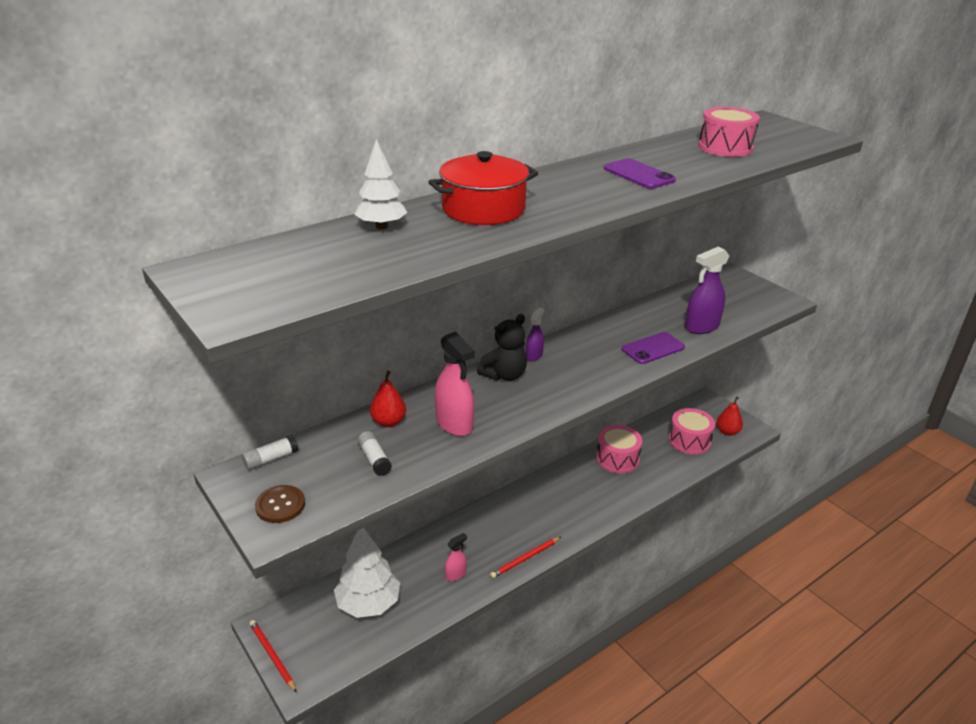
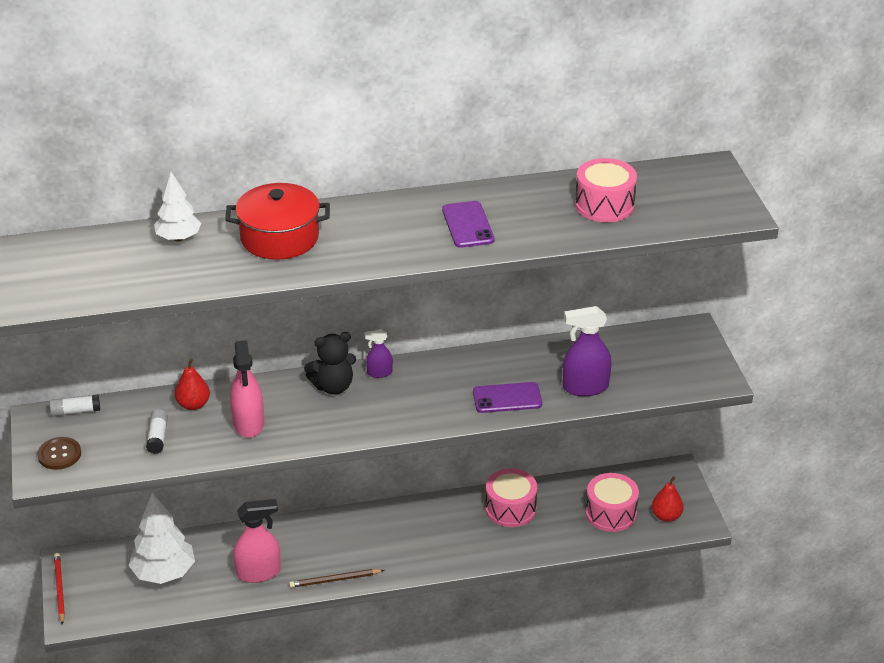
camera: 25 degrees right, 5 degrees up
pink spray bottle [445,533,467,581] -> pink spray bottle [234,499,281,583], size x1.81
red pencil [490,537,561,578] -> brown pencil [289,569,384,588]
purple spray bottle [526,308,544,361] -> purple spray bottle turned 150 degrees counterclockwise [364,329,393,378]

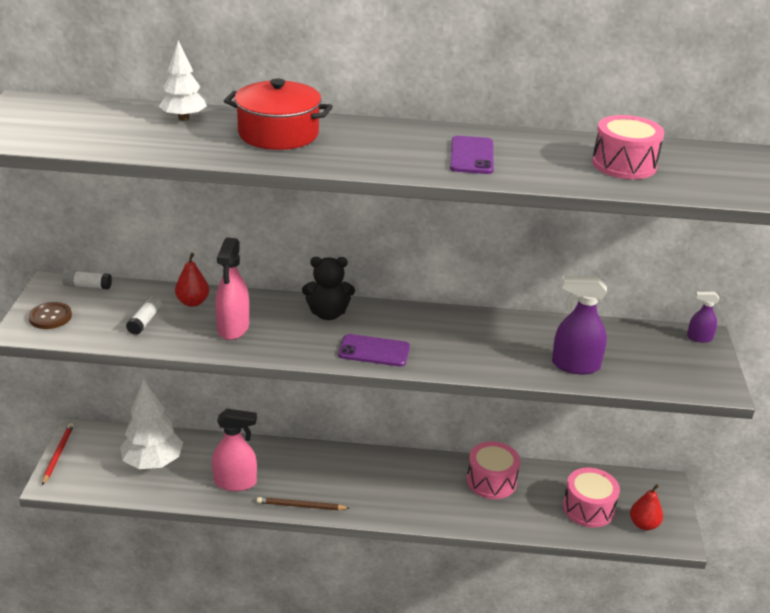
camera: 15 degrees right, 5 degrees down
purple spray bottle [364,329,393,378] -> purple spray bottle moved to [687,292,720,343]
purple phone [473,382,542,413] -> purple phone moved to [338,334,410,367]

